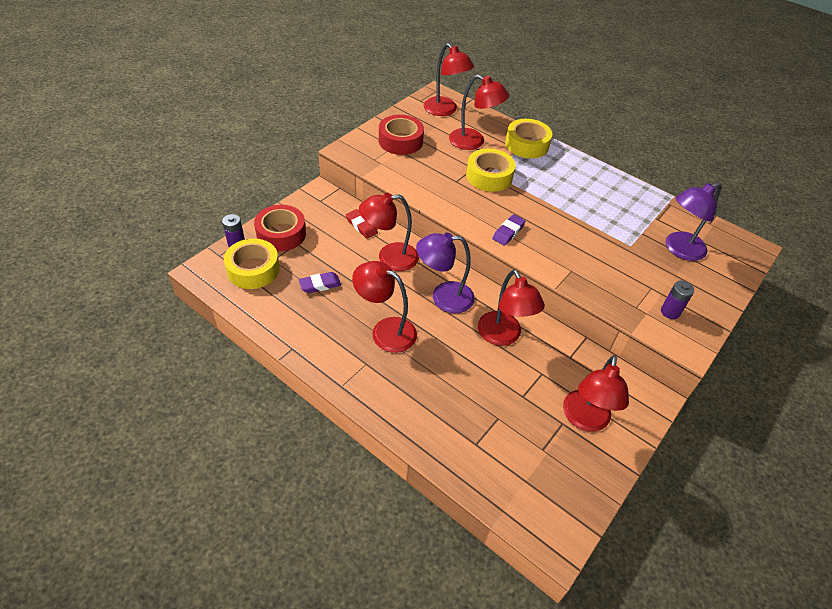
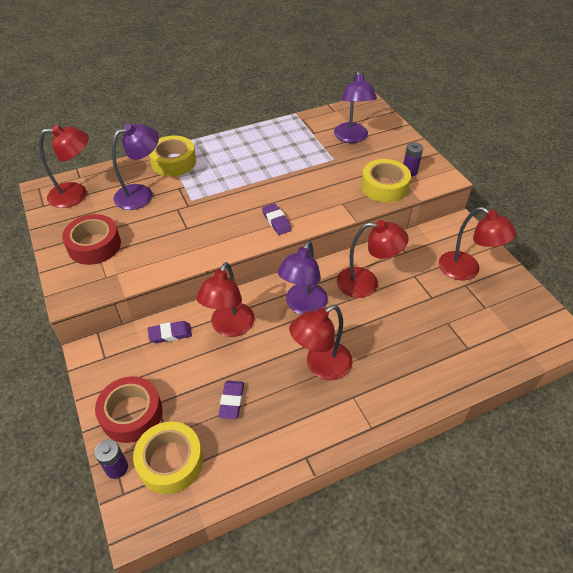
camera: 60 degrees left, 0 degrees up
red eraser [346,209,378,239] -> purple eraser [148,321,192,343]
red lamp [449,75,509,150] -> purple lamp [112,124,159,210]
yellow tape [466,148,516,192] -> yellow tape moved to [361,159,411,203]

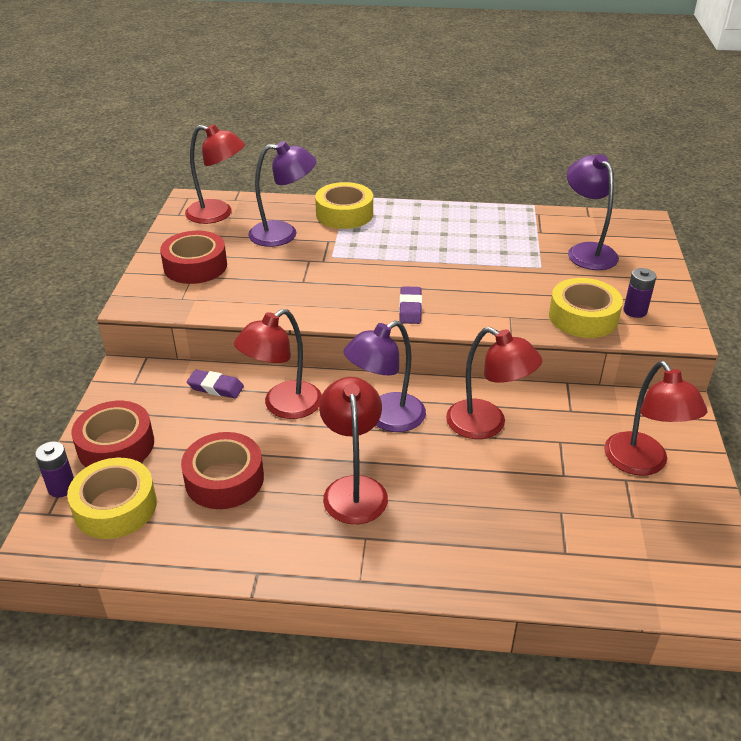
camera: 30 degrees right, 10 degrees down
purple eraser [218,381,244,419] -> red tape [181,432,264,509]
red lamp [289,305,352,380] -> red lamp turned 90 degrees clockwise [319,377,388,524]
purple lamp [334,70,377,143] -> purple lamp turned 135 degrees clockwise [567,154,619,270]

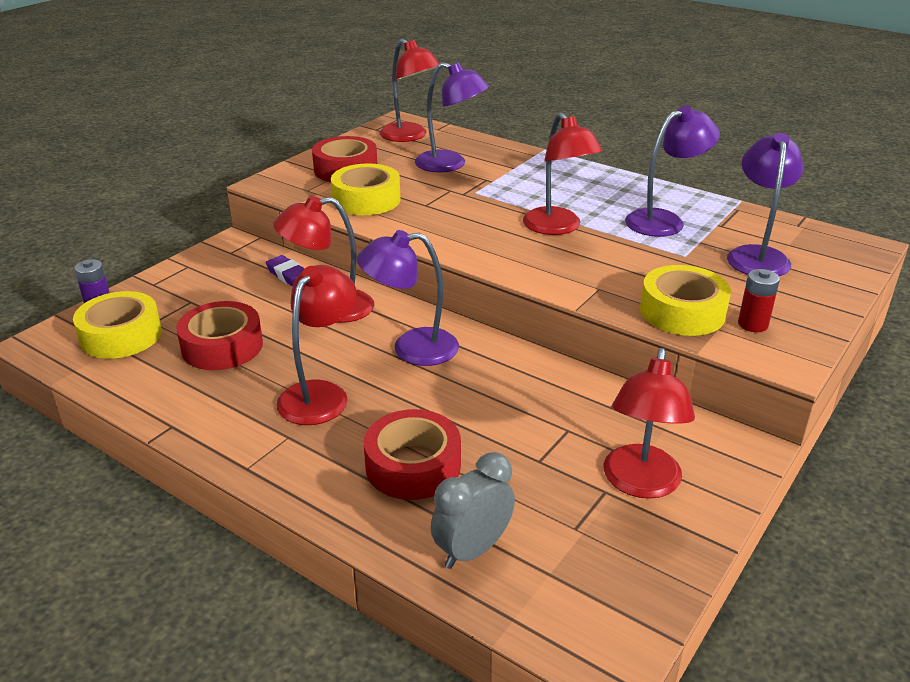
camera: 30 degrees right, 5 degrees down
red tape [71,401,154,467] -> red tape moved to [364,409,461,500]
yellow tape [315,182,373,229] -> yellow tape moved to [331,163,401,215]
purple eraser [399,286,422,324] -> none
red lamp [446,327,542,439] -> red lamp moved to [523,113,603,235]
purple battery [624,268,656,318] -> red battery [738,269,780,332]
none -> grey clock [431,452,515,569]
none -> purple lamp [625,105,720,237]

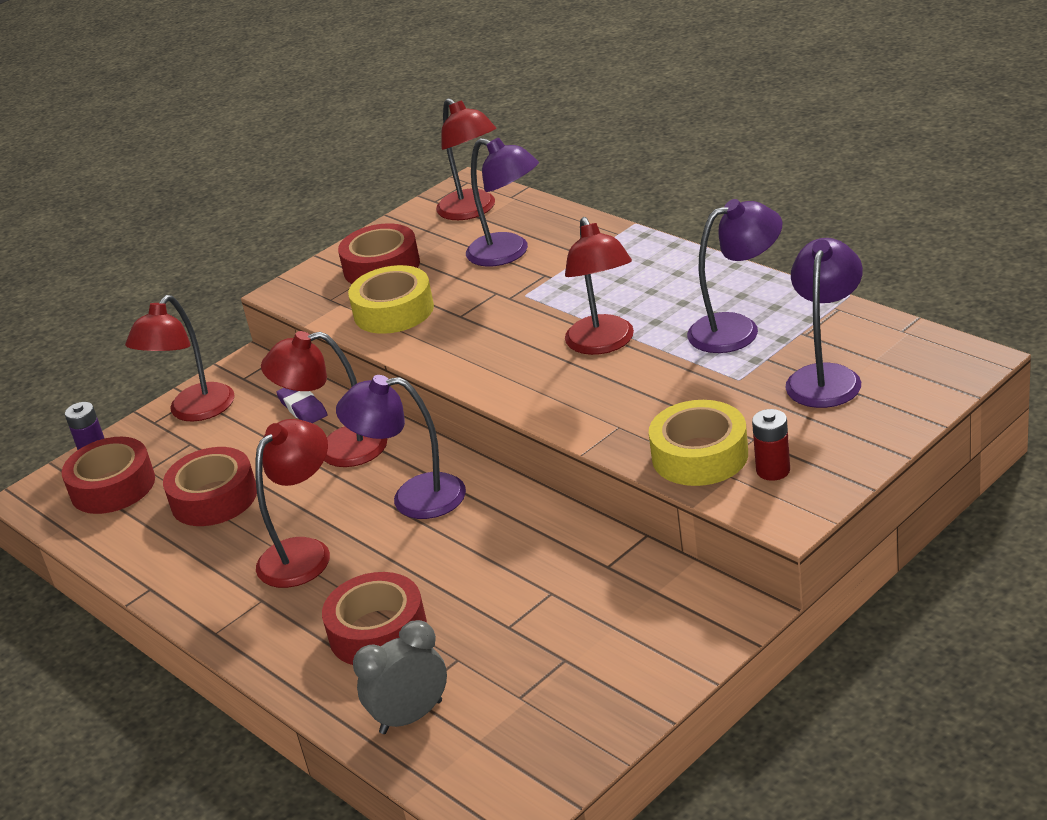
camera: 15 degrees right, 0 degrees up
yellow tape [73,291,162,359] -> red tape [62,437,155,514]
red lamp [604,348,695,499] -> red lamp moved to [125,295,235,422]

